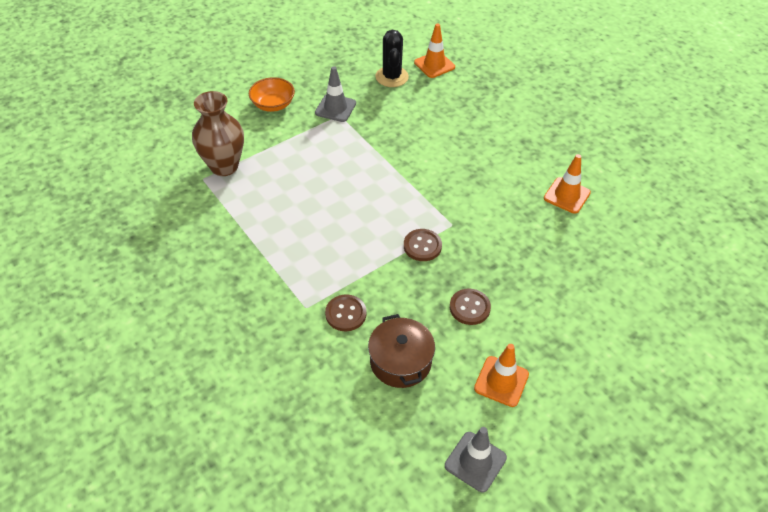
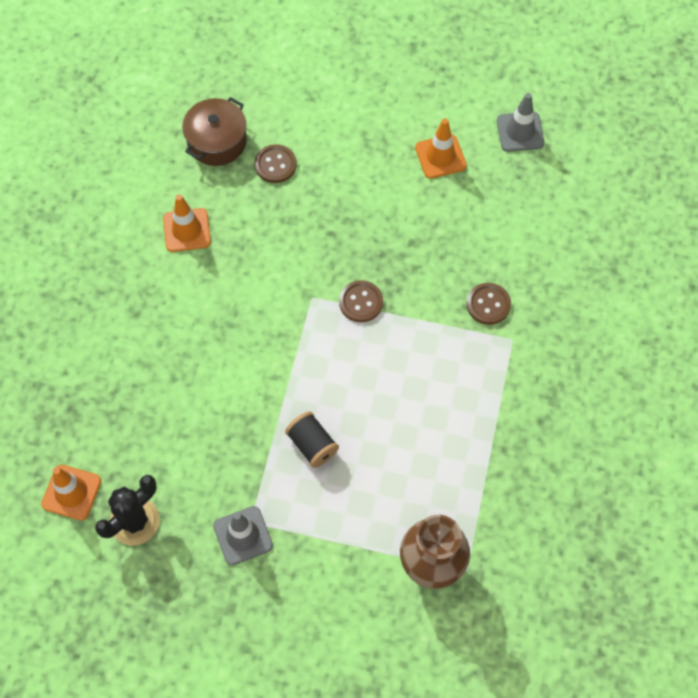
camera: 130 degrees left, 15 degrees up
orange bowl [249,77,295,112] -> none
brown pot [368,314,435,388] -> brown pot moved to [182,97,247,166]
brown button [450,288,491,325] -> brown button moved to [254,144,297,183]
none -> black spool [285,411,339,468]

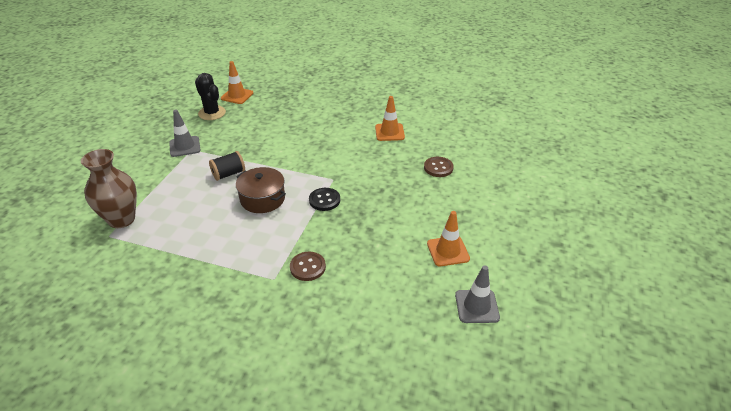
camera: 95 degrees right, 25 degrees down
brown pot [182,97,247,166] -> brown pot moved to [236,167,286,213]
brown button [339,280,383,322] -> black button [309,188,340,211]

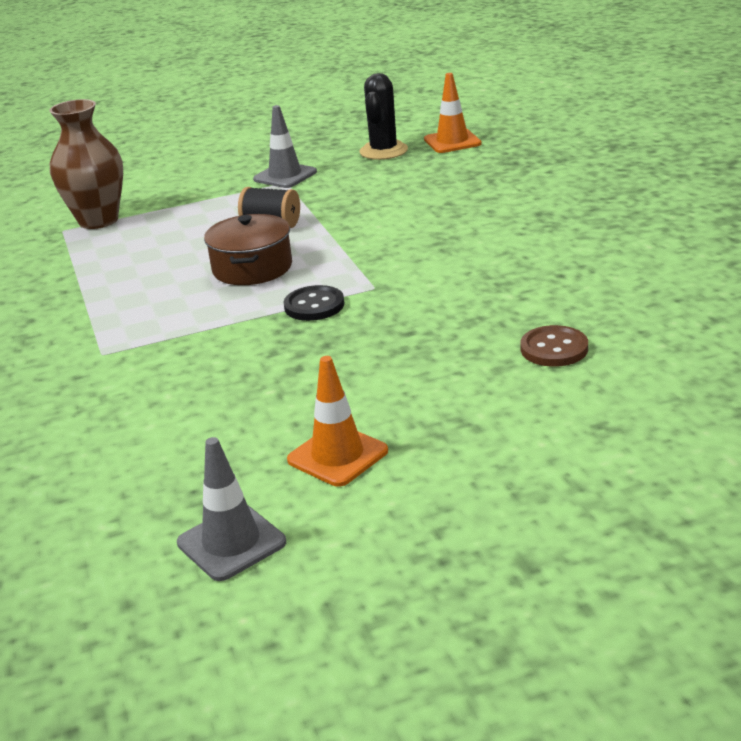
camera: 55 degrees right, 10 degrees down
brown button [290,252,326,281] -> none
orange traffic cone [375,96,405,141] -> none

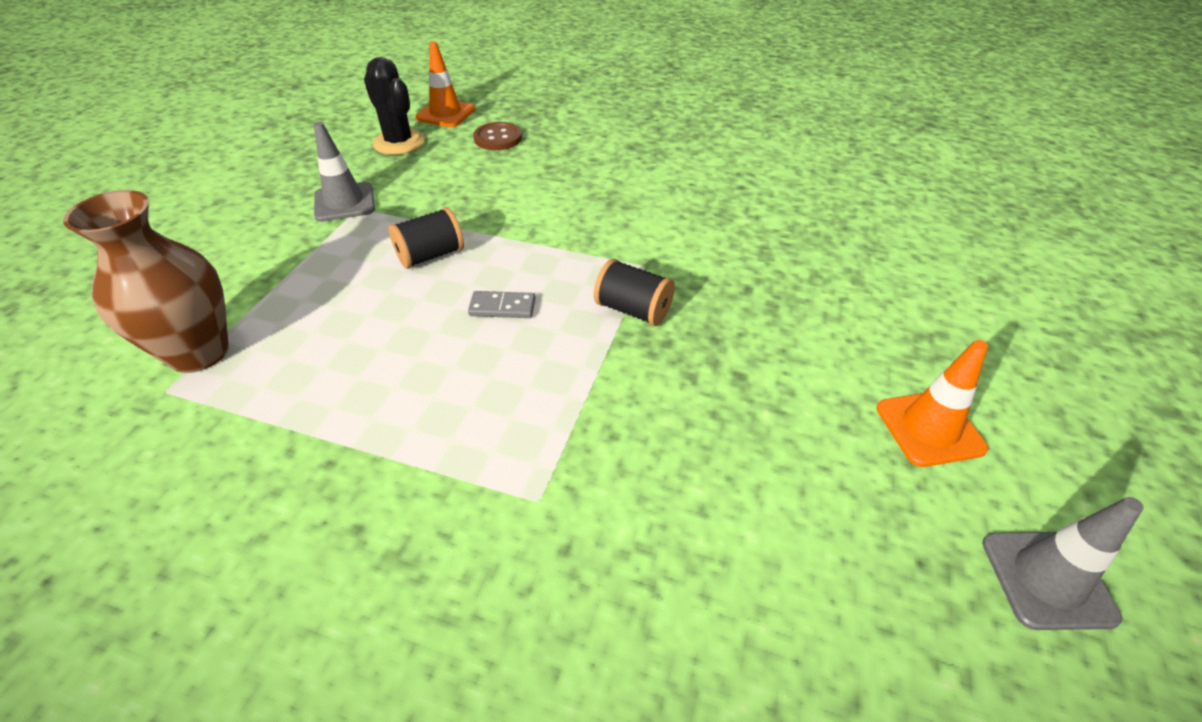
camera: 55 degrees left, 15 degrees up
brown pot [204,214,292,285] -> grey domino [468,291,535,318]
black button [283,285,344,321] -> black spool [594,259,675,326]
brown button [520,325,588,367] -> brown button moved to [473,122,522,150]

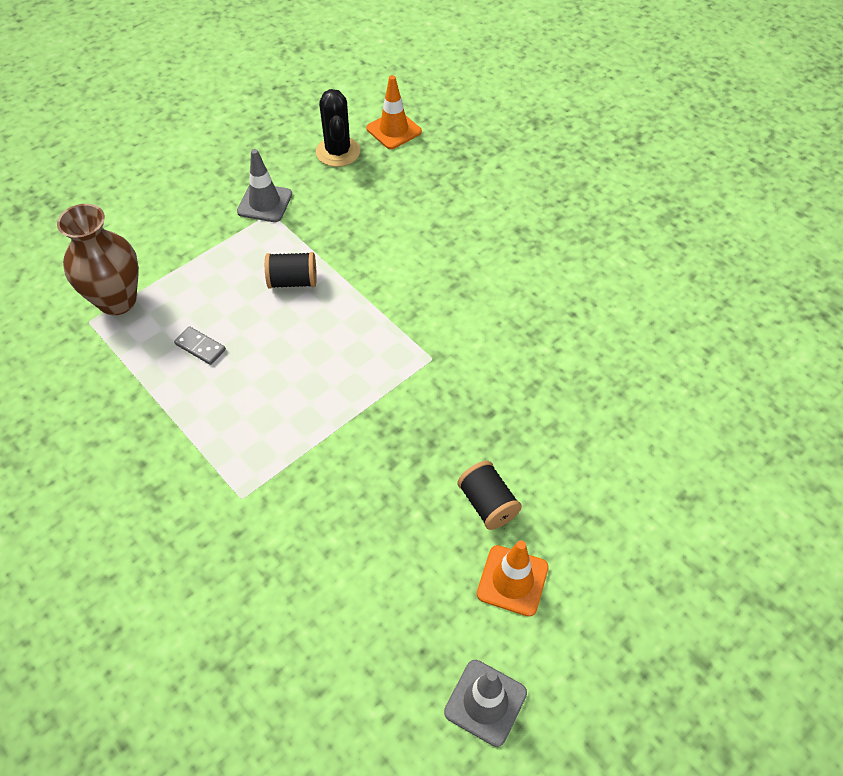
camera: 30 degrees right, 10 degrees up
grey domino [468,291,535,318] -> grey domino moved to [174,326,226,365]
brown button [473,122,522,150] -> none
black spool [594,259,675,326] -> black spool moved to [457,461,522,530]

